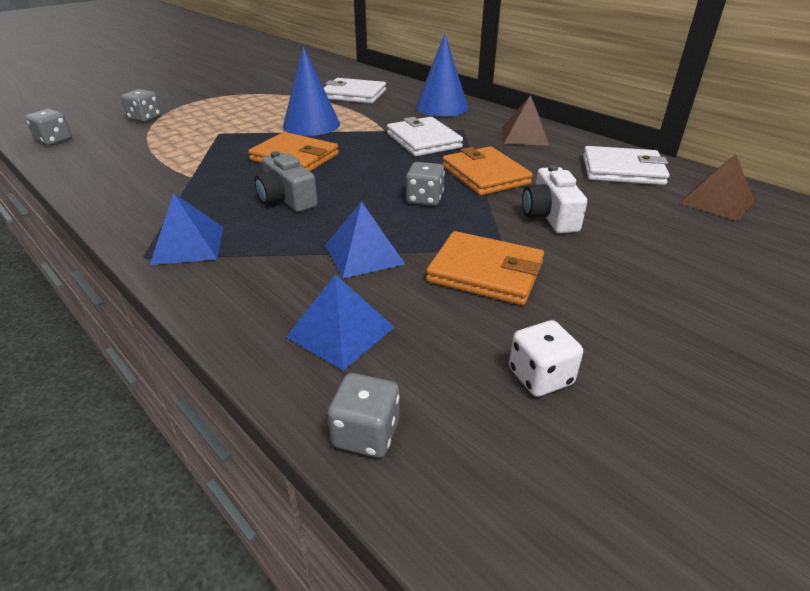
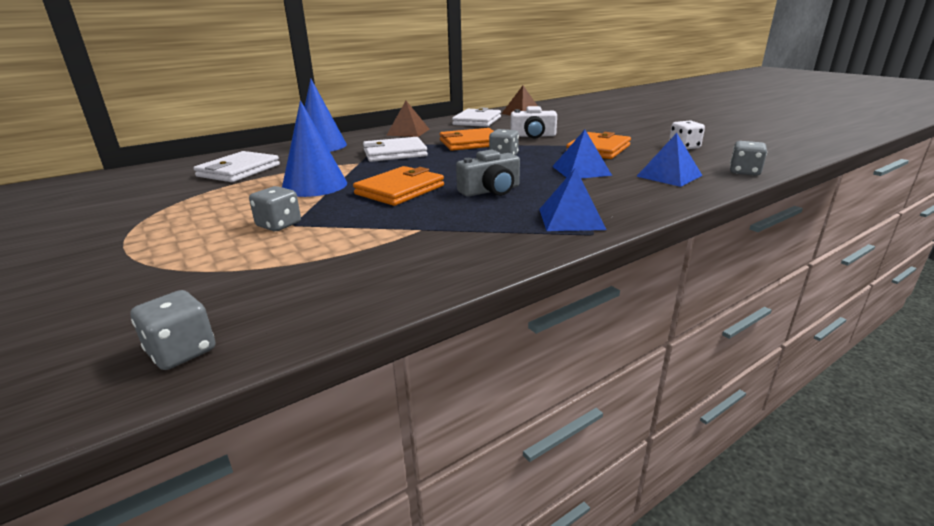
camera: 80 degrees left, 10 degrees down
grey dice [121,89,161,122] -> grey dice moved to [249,186,301,231]

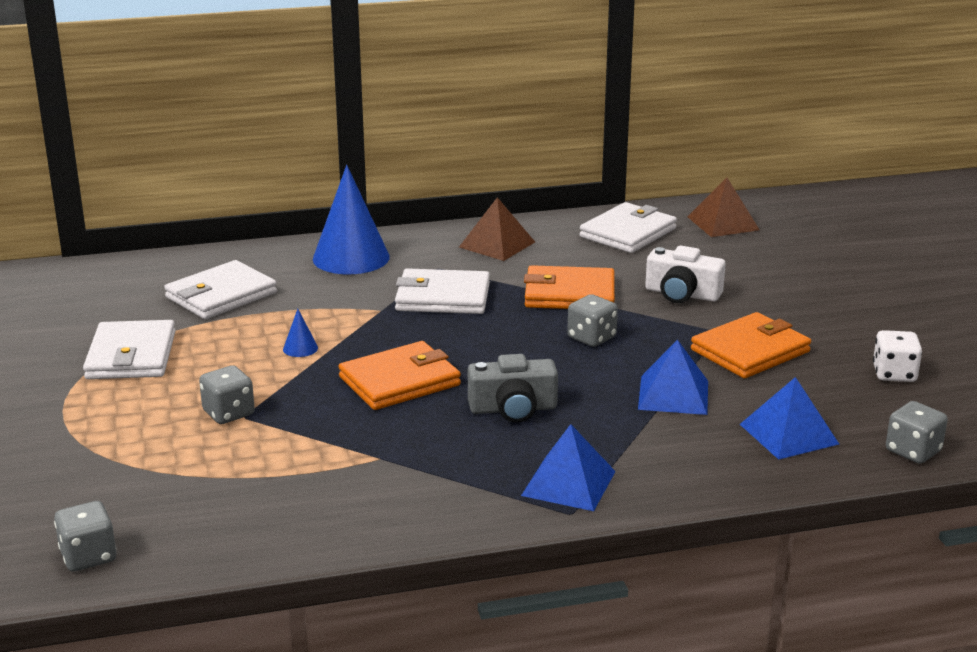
camera: 20 degrees right, 0 degrees up
blue cone [282,101,347,197] -> blue cone [283,309,318,357], size x0.40
none -> white wallet [83,320,175,379]

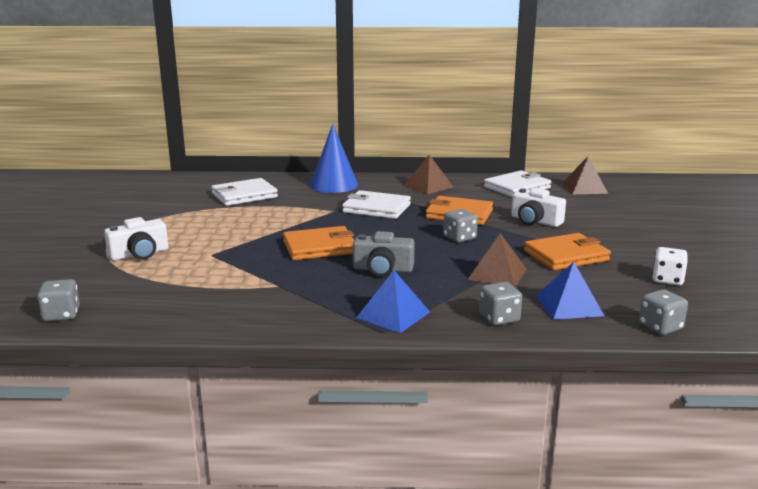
camera: 15 degrees right, 5 degrees down
white wallet [83,320,175,379] -> none
grey dice [199,365,255,424] -> grey dice moved to [479,282,522,326]
blue cone [283,309,318,357] -> none
blue pyramid [638,340,708,415] -> brown pyramid [467,233,527,287]
none -> white camera [104,217,169,260]

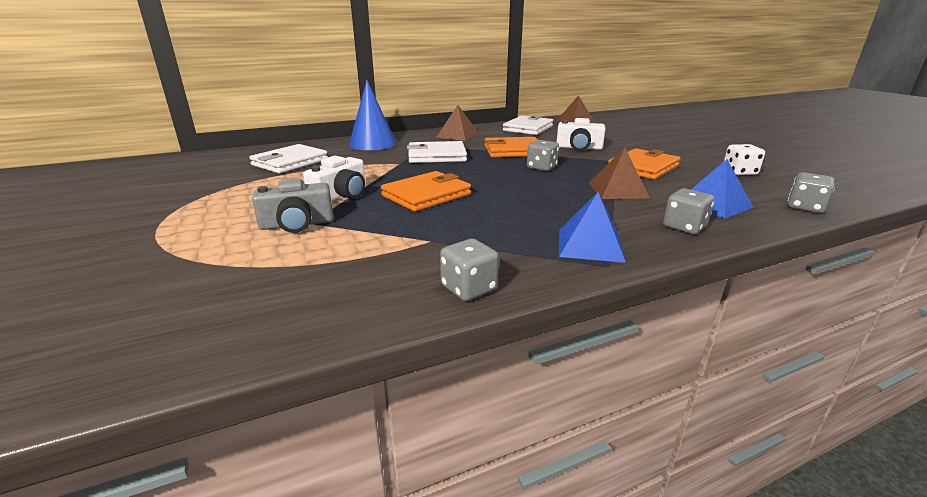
camera: 25 degrees left, 5 degrees up
grey dice [37,279,80,321] -> grey dice moved to [440,239,499,301]
white camera [104,217,169,260] -> white camera moved to [303,156,366,201]
grey camera [353,231,415,277] -> grey camera moved to [252,178,334,233]

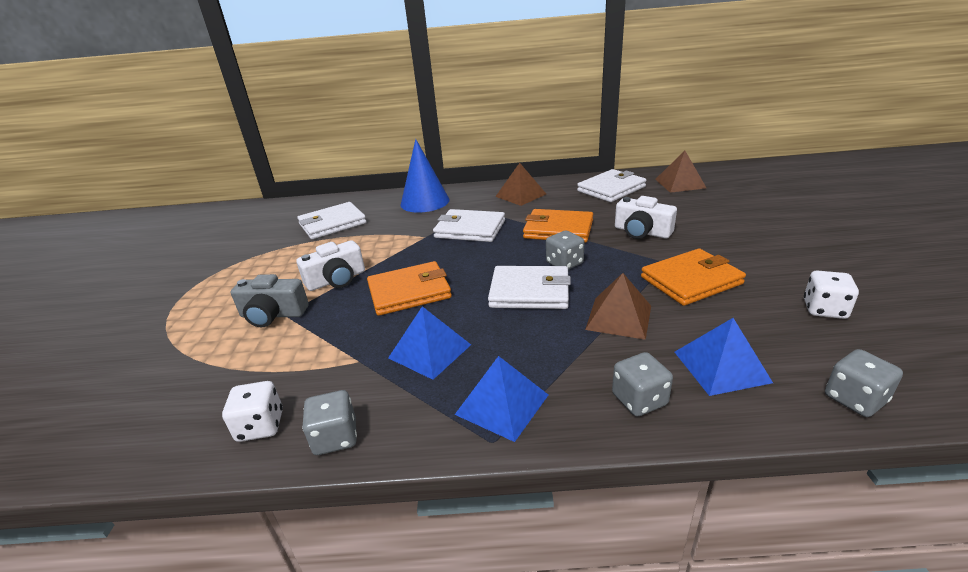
camera: 25 degrees right, 5 degrees up
none -> white dice [222,381,283,442]
none -> blue pyramid [388,306,471,380]
none -> white wallet [488,266,571,309]

